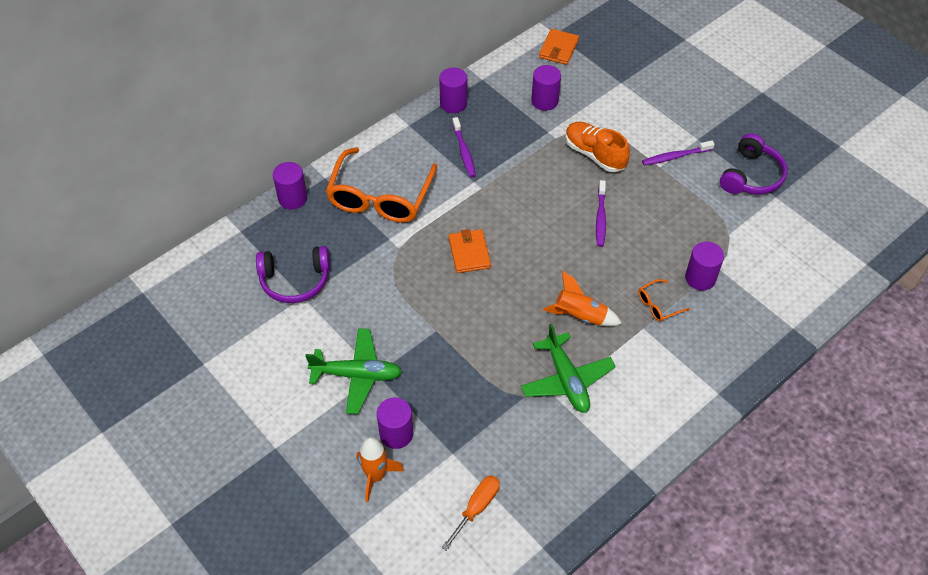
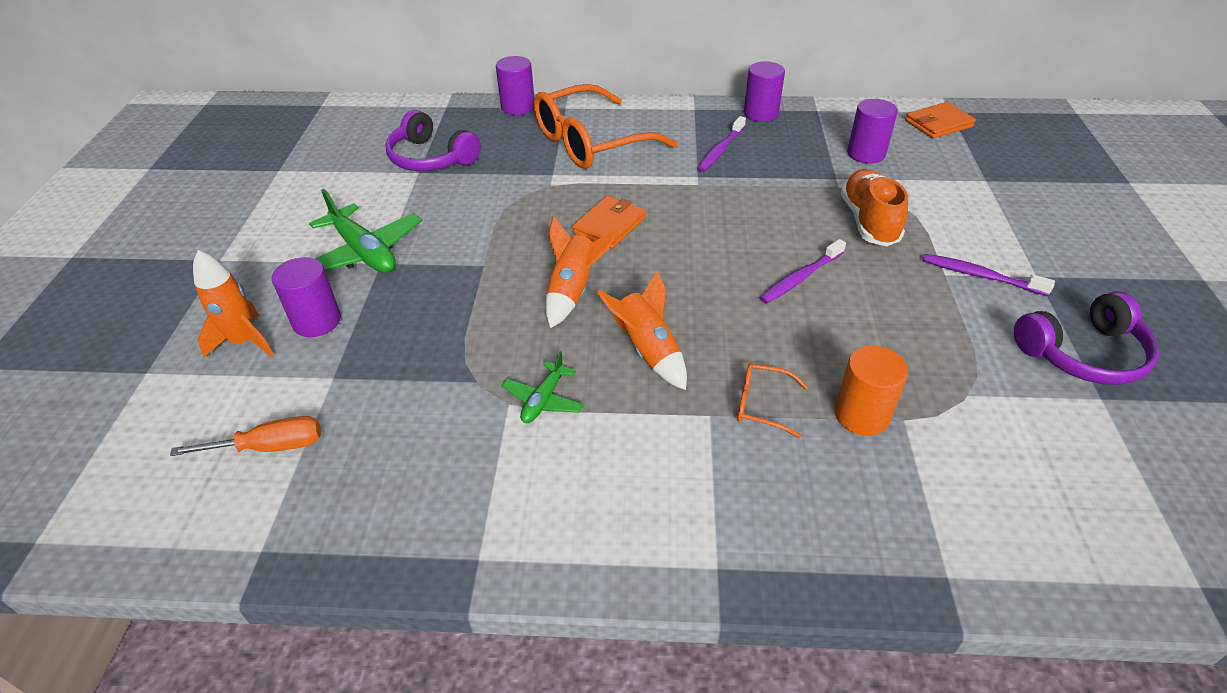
camera: 45 degrees right, 10 degrees down
green plane [521,323,616,413] -> green plane [502,351,584,423], size x0.55
purple cylinder [685,242,724,290] -> orange cylinder [835,345,908,436]
none -> orange rocket [546,216,617,328]

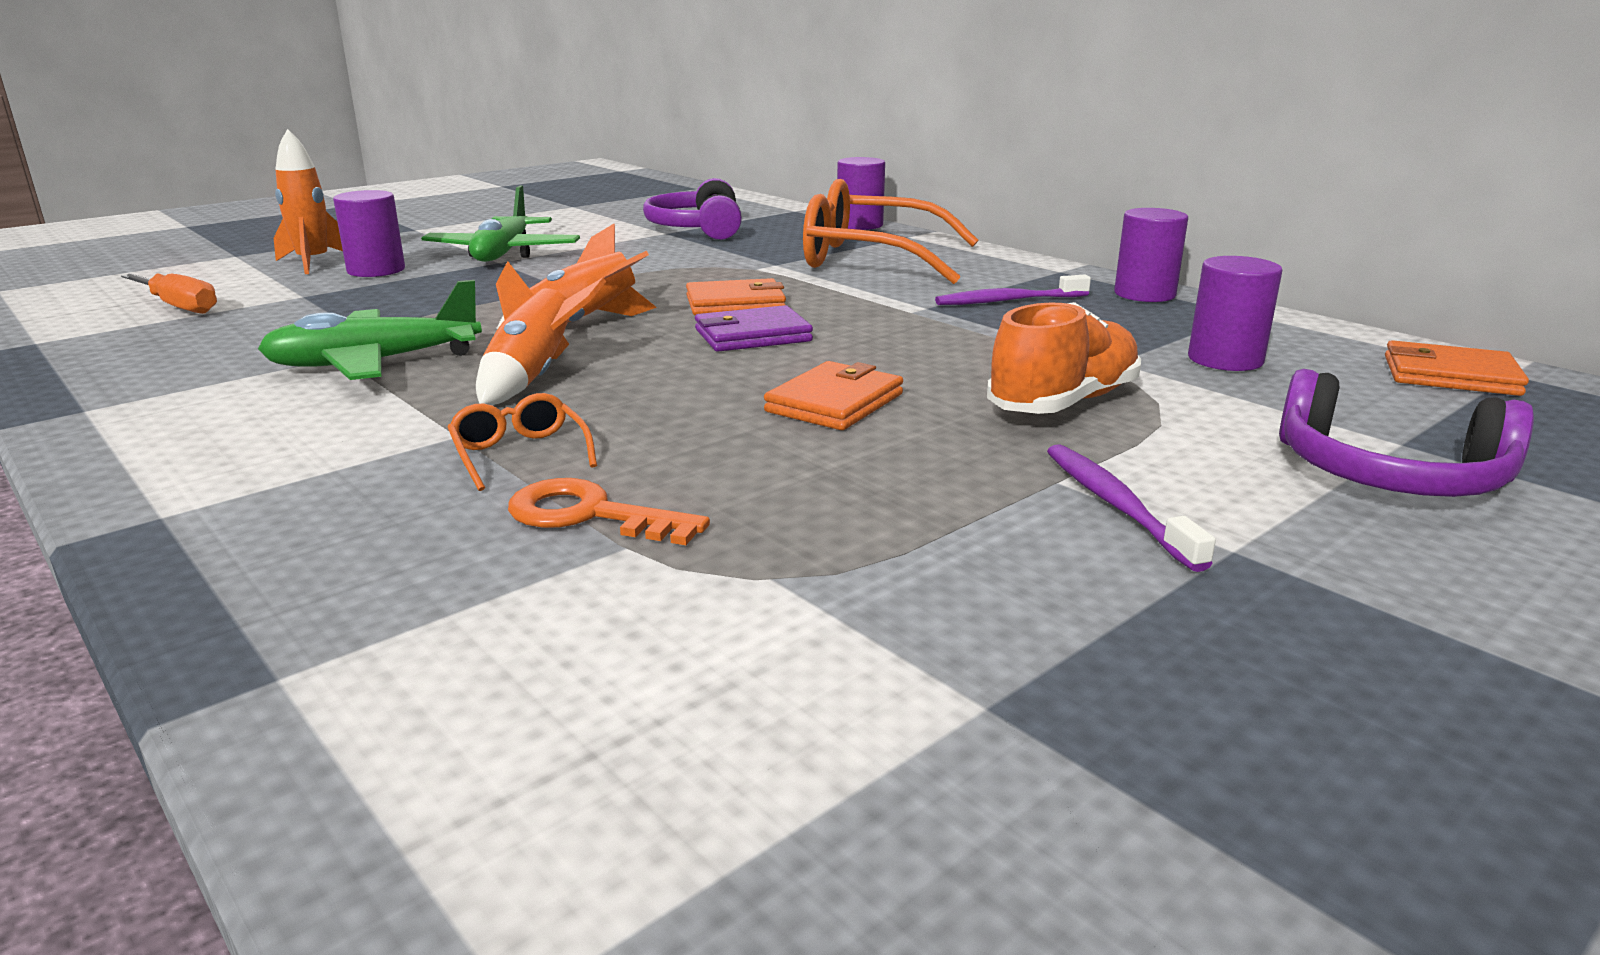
camera: 45 degrees right, 20 degrees down
green plane [502,351,584,423] -> green plane [258,280,482,380], size x1.81
purple toothbrush [759,239,846,304] -> orange wallet [764,361,903,430]
orange cylinder [835,345,908,436] -> orange key [508,478,710,545]
purple headphones [1014,291,1159,385] -> purple headphones moved to [1279,369,1534,497]
none -> purple wallet [695,305,813,352]

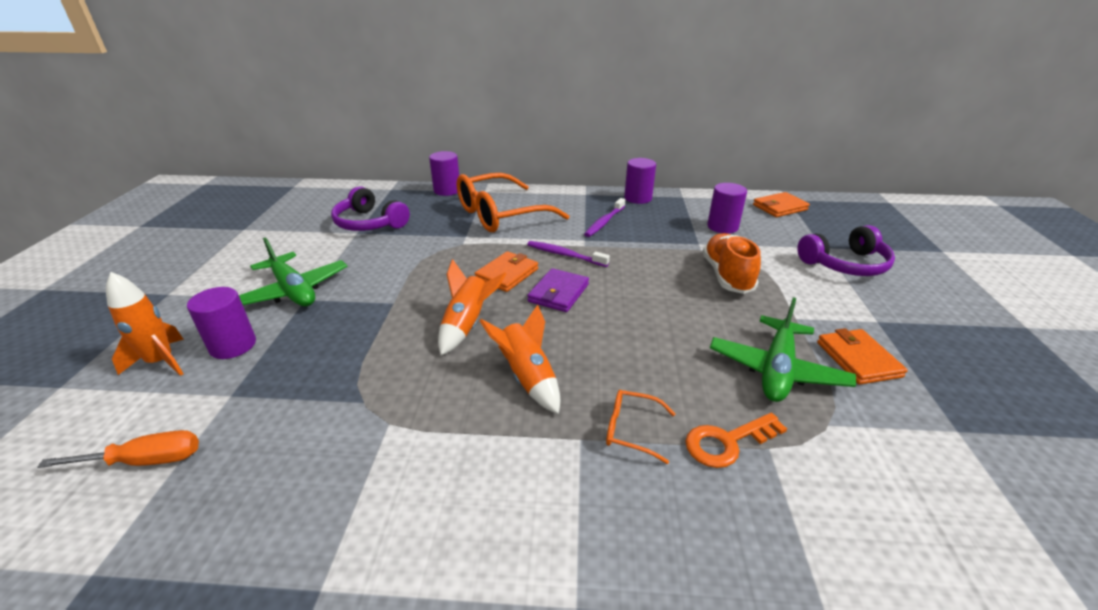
camera: 45 degrees left, 10 degrees up
green plane [258,280,482,380] -> green plane moved to [710,297,856,402]
orange wallet [764,361,903,430] -> orange wallet moved to [817,328,908,385]
purple toothbrush [1047,444,1216,572] -> purple toothbrush moved to [527,241,610,267]

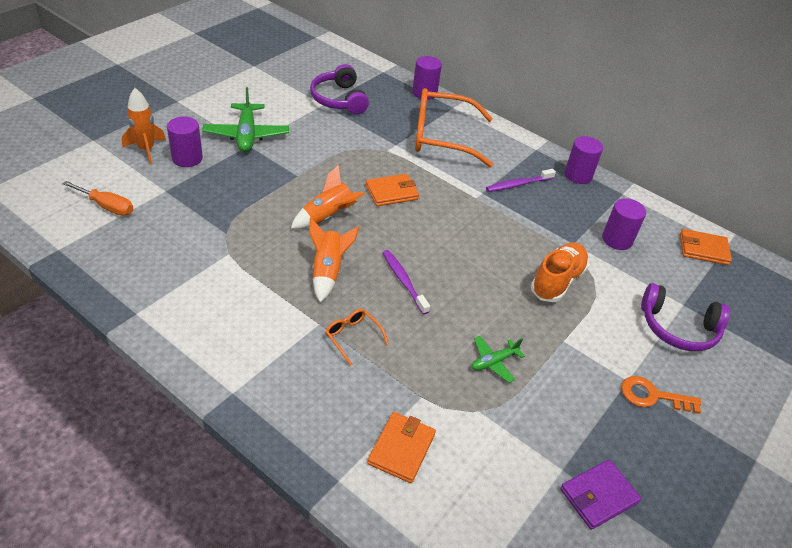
camera: 30 degrees right, 10 degrees up
purple toothbrush [527,241,610,267] -> purple toothbrush moved to [383,250,430,315]
purple wallet [527,268,589,312] -> purple wallet moved to [560,460,641,530]
orange key [685,413,787,468] -> orange key moved to [621,376,701,414]
green plane [710,297,856,402] -> green plane [472,336,525,383], size x0.55
orange wallet [817,328,908,385] -> orange wallet moved to [367,412,436,483]

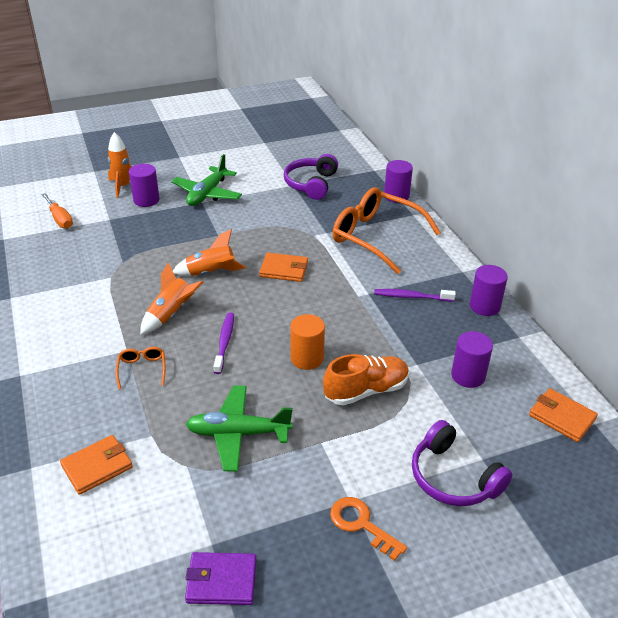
camera: 35 degrees right, 5 degrees down
green plane [472,336,525,383] -> green plane [186,385,293,472], size x1.81
none -> orange cylinder [290,314,325,370]

